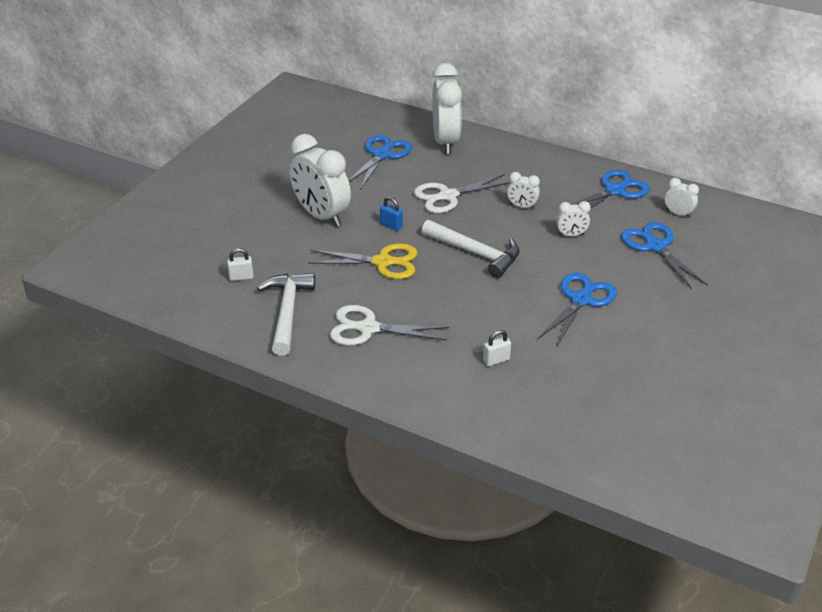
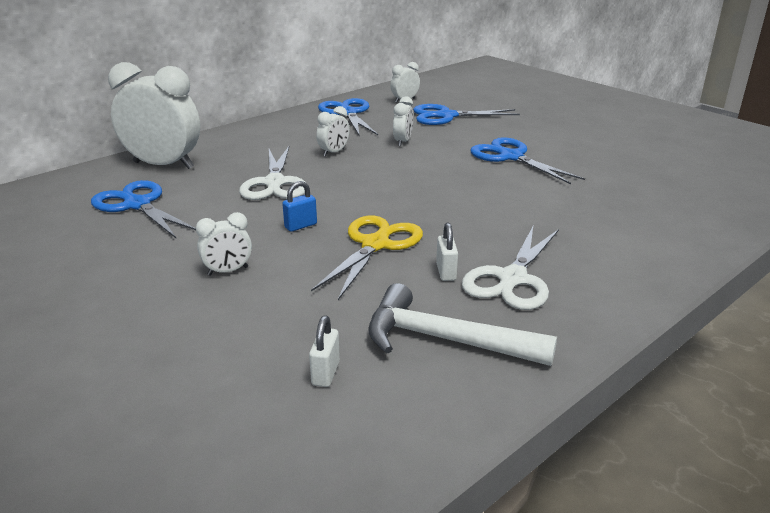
camera: 70 degrees left, 10 degrees down
white clock [290,134,351,227] -> white clock [196,212,252,276], size x0.46
white hammer [422,220,520,278] -> none
white padlock [483,330,511,366] -> white padlock moved to [436,223,458,281]

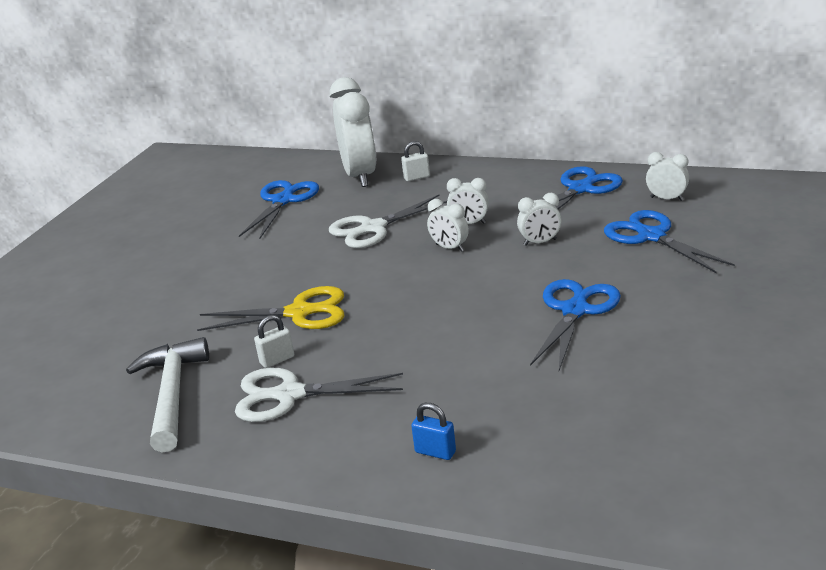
camera: 65 degrees right, 0 degrees up
white clock [196,212,252,276] -> white clock moved to [427,199,469,252]
blue padlock [282,181,317,232] -> blue padlock moved to [411,403,456,460]
white padlock [309,315,340,387] -> white padlock moved to [401,141,430,181]

